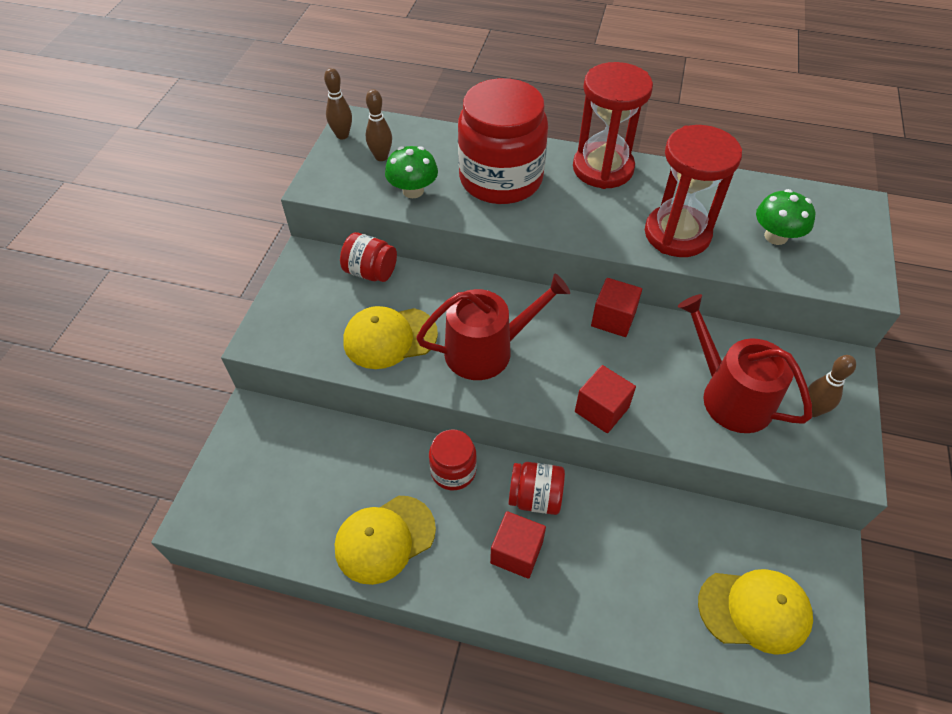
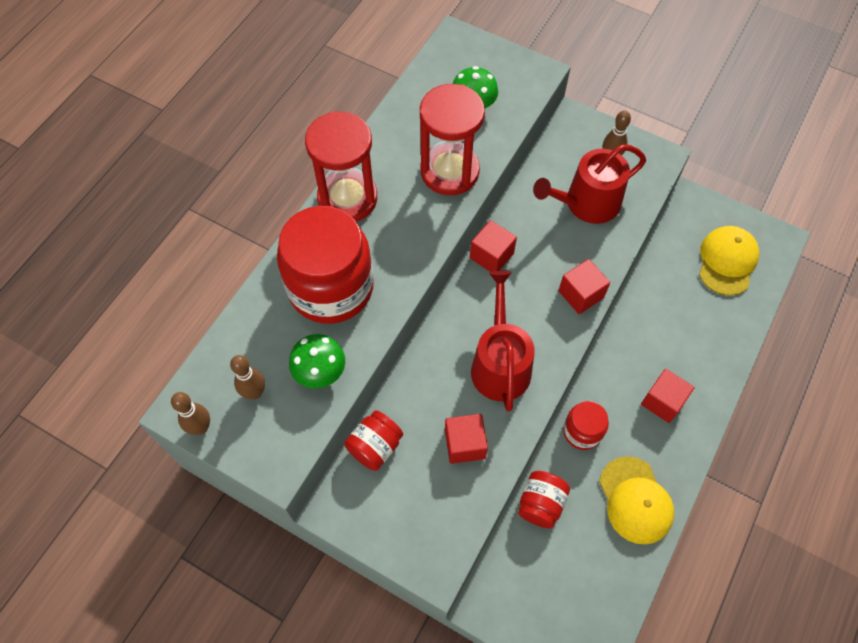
camera: 75 degrees left, 10 degrees up
yellow cap [343,306,438,369] -> red cube [445,414,488,464]
red jar [509,462,565,515] -> red jar moved to [518,471,570,528]

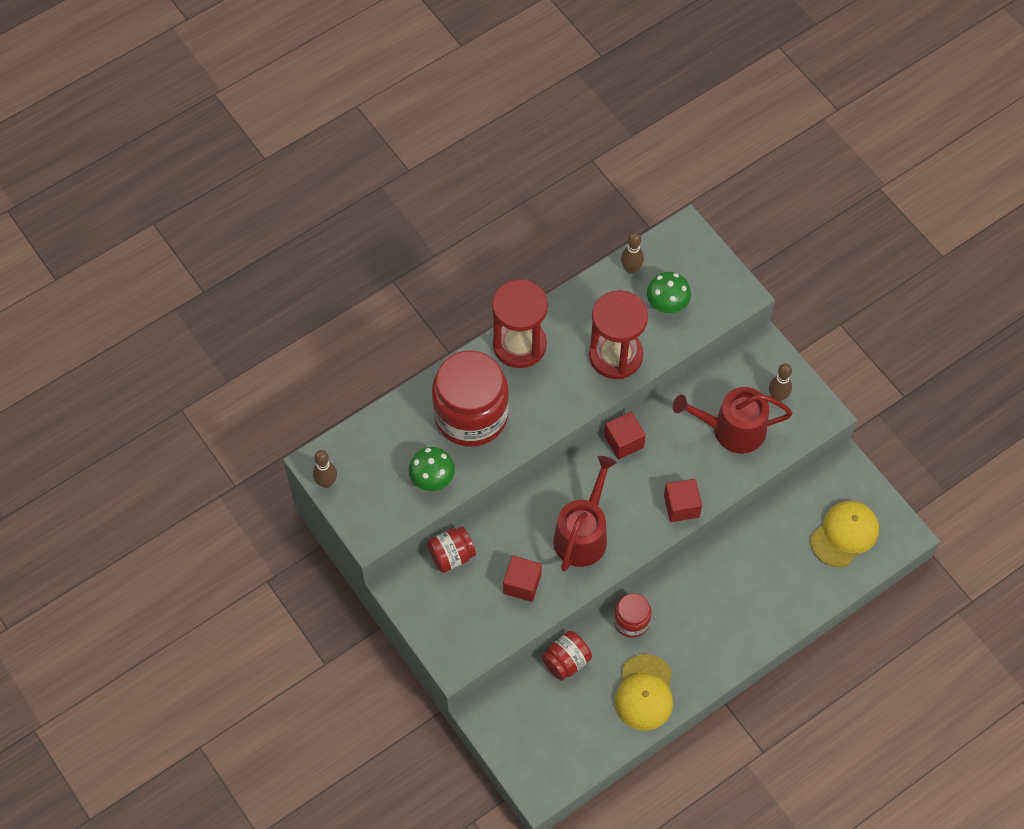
camera: 25 degrees right, 0 degrees up
brown bowling pin [230,355,265,400] -> brown bowling pin moved to [621,232,644,274]
red cube [641,369,695,423] -> none

